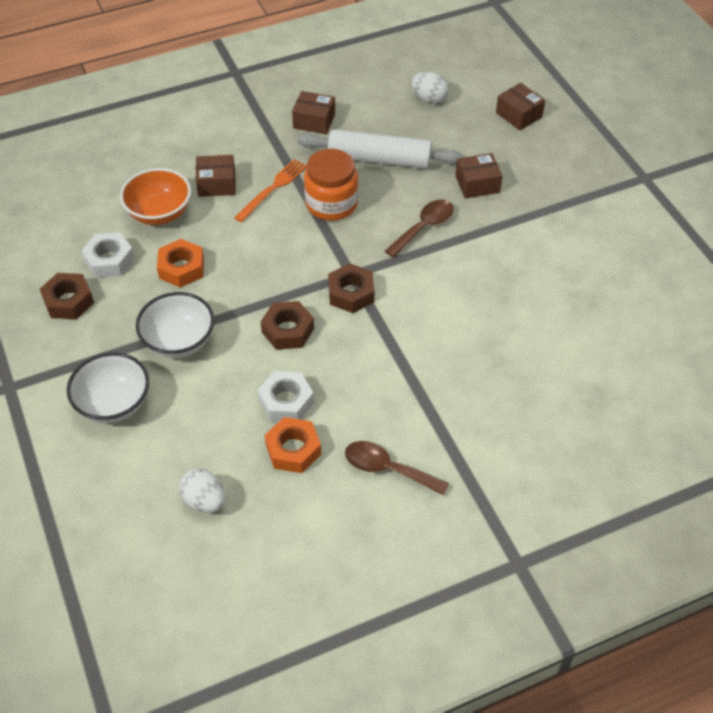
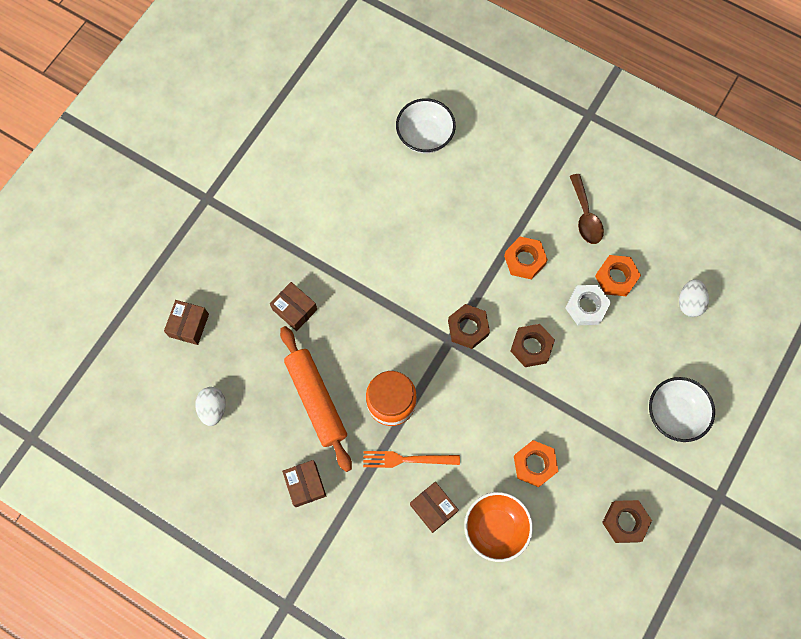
camera: 125 degrees left, 20 degrees up
white nut [81,232,135,278] -> none
white bowl [136,292,214,358] -> white bowl moved to [396,98,456,153]
white rolling pin [297,129,463,169] -> orange rolling pin [280,326,352,472]
brown spoon [385,200,454,258] -> none
none -> orange nut [504,237,548,280]

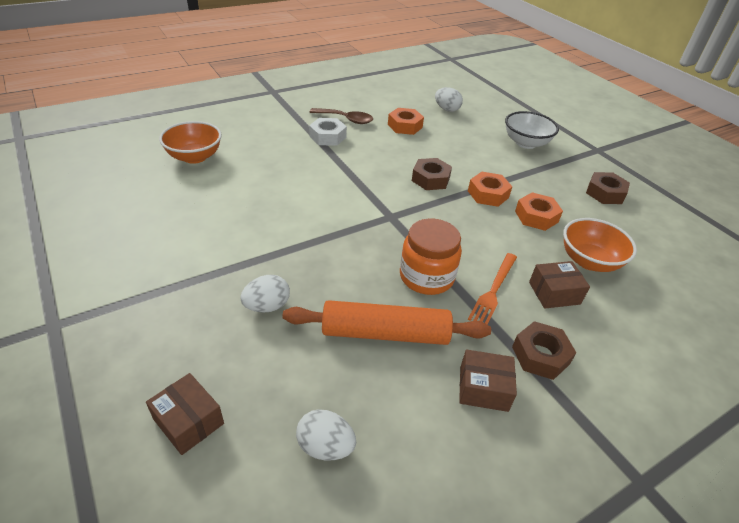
camera: 65 degrees left, 30 degrees down
brown box [270,282,317,331] -> white egg [240,275,290,313]
white bowl [396,98,456,153] -> orange bowl [159,121,222,164]
brown nut [448,304,490,349] -> brown nut moved to [512,321,576,380]
orange nut [504,237,548,280] -> orange nut moved to [468,172,513,207]
white nut [565,285,611,325] -> white nut moved to [309,118,347,146]

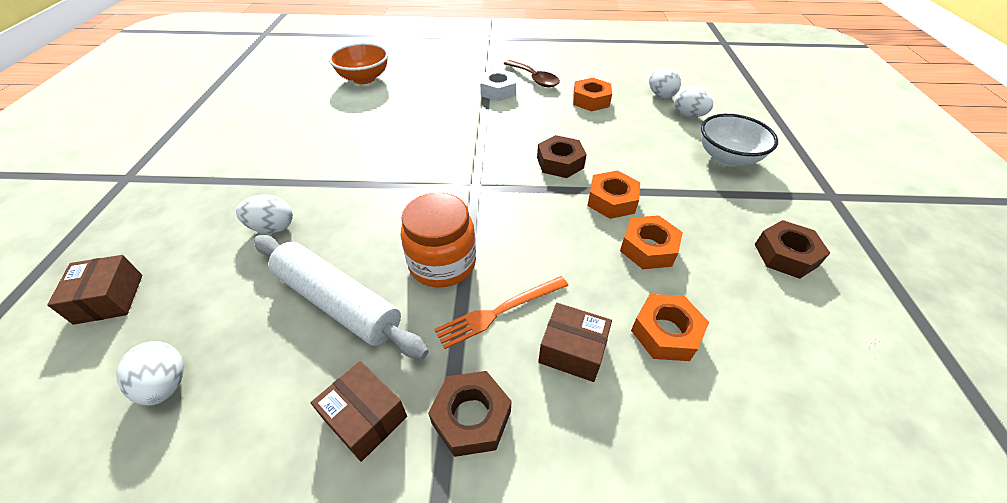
camera: 35 degrees right, 5 degrees up
orange rolling pin [283,300,491,345] -> white rolling pin [254,235,429,359]
orange bowl [563,218,637,272] -> orange nut [631,294,709,361]
none -> white egg [674,86,713,117]

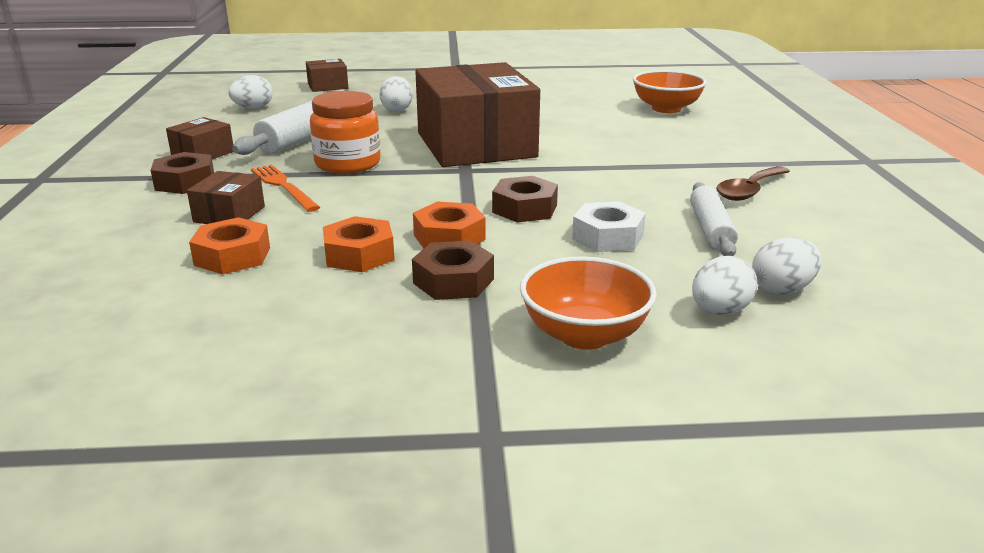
camera: 85 degrees right, 20 degrees down
white nut [480,69,516,101] -> white nut moved to [572,201,646,252]
orange nut [573,78,612,111] -> white rolling pin [690,182,738,256]
white bowl [701,114,778,167] -> orange bowl [520,256,657,350]
brown nut [754,220,830,279] -> brown nut moved to [412,241,494,300]
none -> brown box [415,62,540,167]

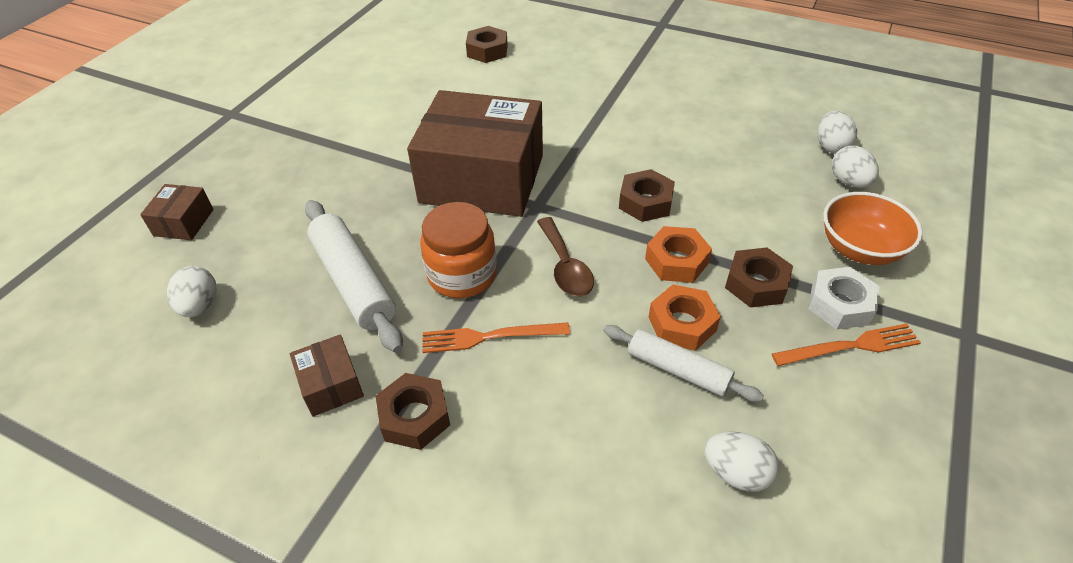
camera: 60 degrees left, 20 degrees up
brown box [187,171,265,224] -> none
orange nut [189,217,270,274] -> none
white egg [379,76,413,112] -> white egg moved to [704,431,779,492]
white nut [572,201,646,252] -> white nut moved to [808,267,880,330]
orange bowl [633,70,707,113] -> brown nut [466,26,508,63]
white rolling pin [690,182,738,256] -> white rolling pin moved to [604,325,764,402]
brown spoon [716,166,790,201] -> brown spoon moved to [537,217,594,297]
none -> orange fork [772,323,921,366]

